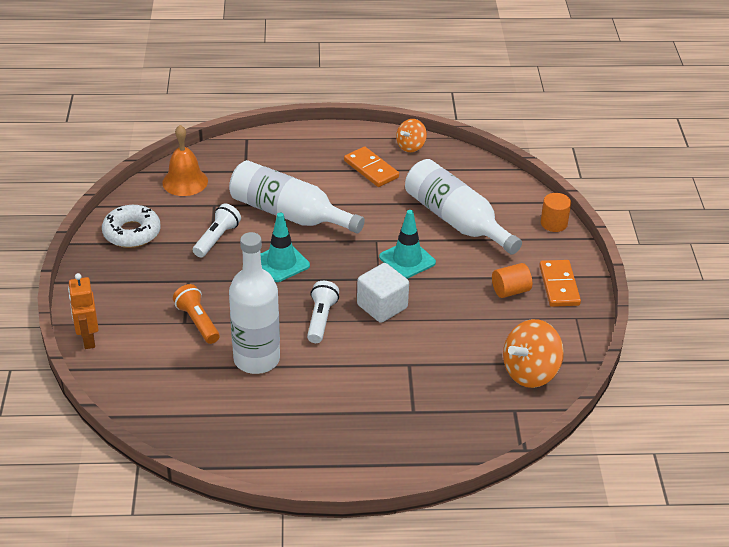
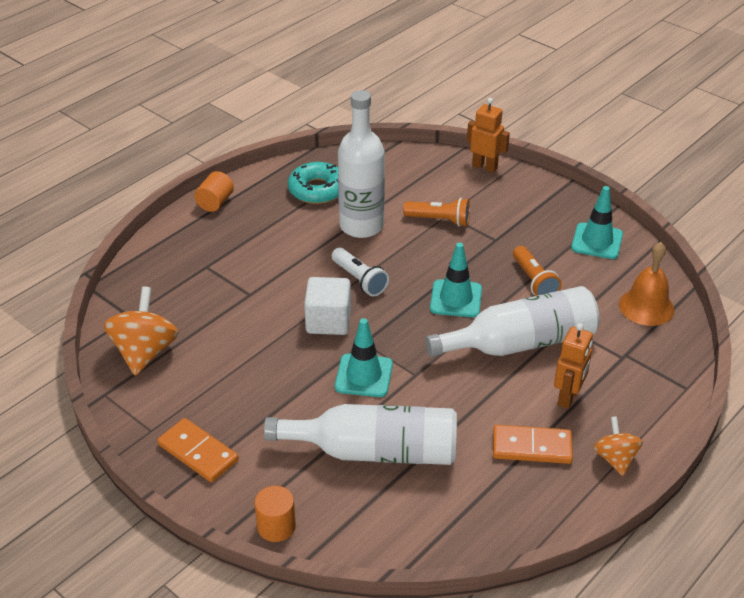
camera: 135 degrees right, 0 degrees up
white donut [102,205,161,248] -> turquoise traffic cone [571,186,623,259]
white flashlight [193,204,241,257] -> orange flashlight [513,246,562,296]
orange spinning top [396,119,427,152] -> orange spinning top moved to [593,416,643,476]
orange cylinder [492,263,532,298] -> orange cylinder moved to [194,171,234,212]
none -> turquoise donut [288,162,338,204]
none -> orange robot [554,323,593,409]

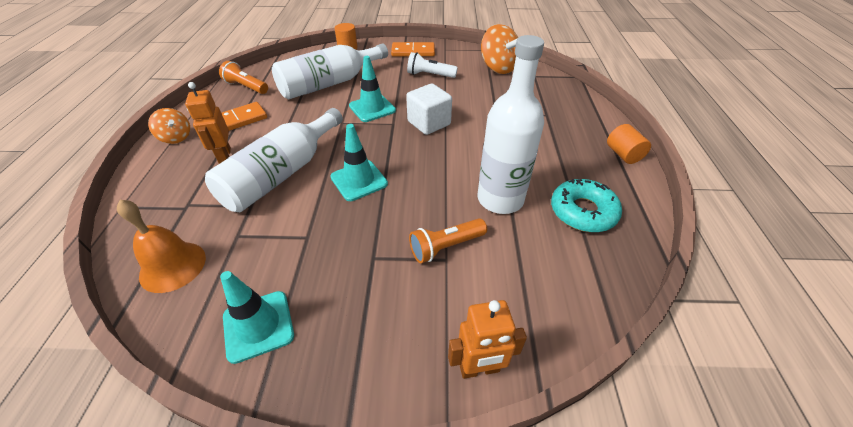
camera: 140 degrees right, 5 degrees up
white flashlight [332,248,389,297] -> white flashlight moved to [407,52,458,78]
orange flashlight [513,246,562,296] -> orange flashlight moved to [219,61,268,94]

